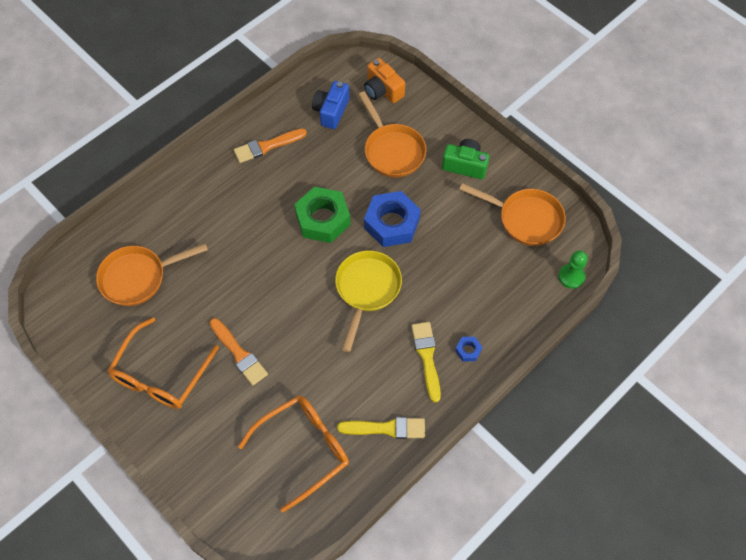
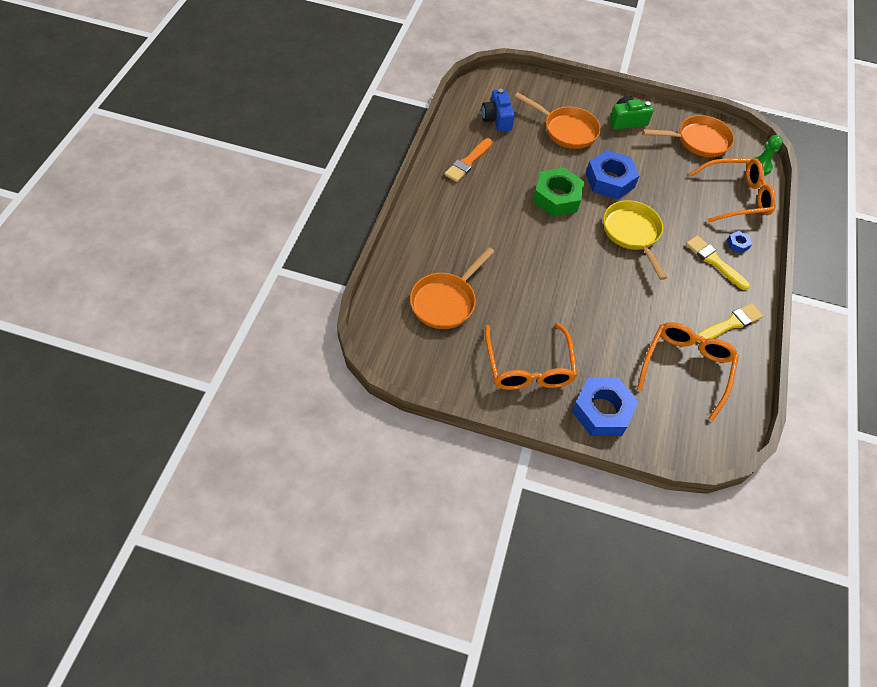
camera: 35 degrees left, 5 degrees down
orange brush [209,318,268,386] -> none
orange camera [364,58,405,103] -> none
none -> blue nut [572,378,639,436]
none -> orange glasses [689,158,776,223]

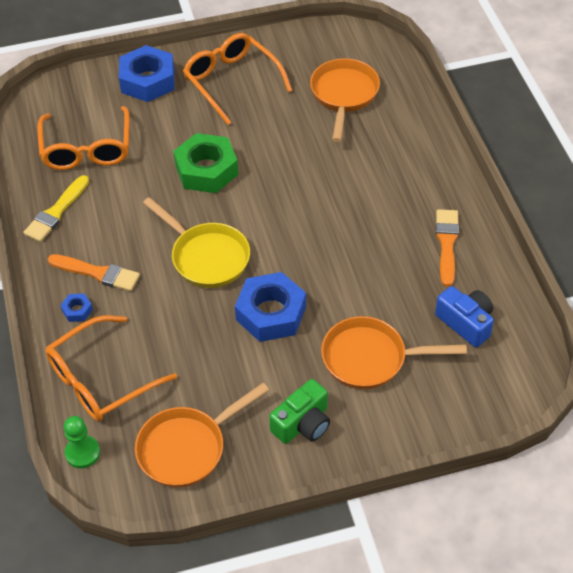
camera: 155 degrees right, 5 degrees down
green nut [533,168,585,217] -> green nut moved to [173,133,239,193]
yellow brush [686,236,750,290] -> orange brush [48,254,140,291]

